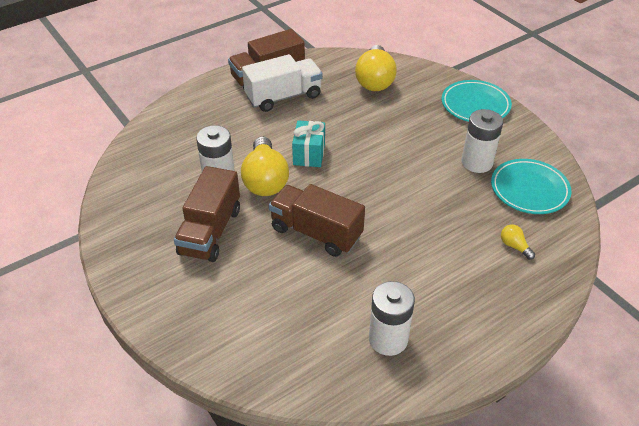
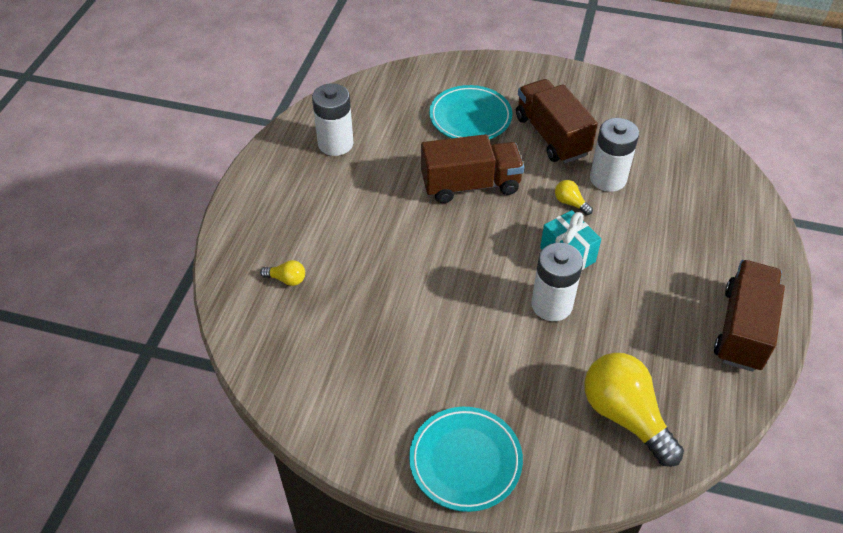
camera: 140 degrees right, 5 degrees up
yellow light bulb [241,137,289,196] -> yellow light bulb [555,180,593,215], size x0.43
white truck [242,54,323,112] -> none
white battery [462,109,503,173] -> white battery moved to [531,243,583,321]
turquoise plate [491,159,571,214] -> turquoise plate moved to [429,85,512,139]

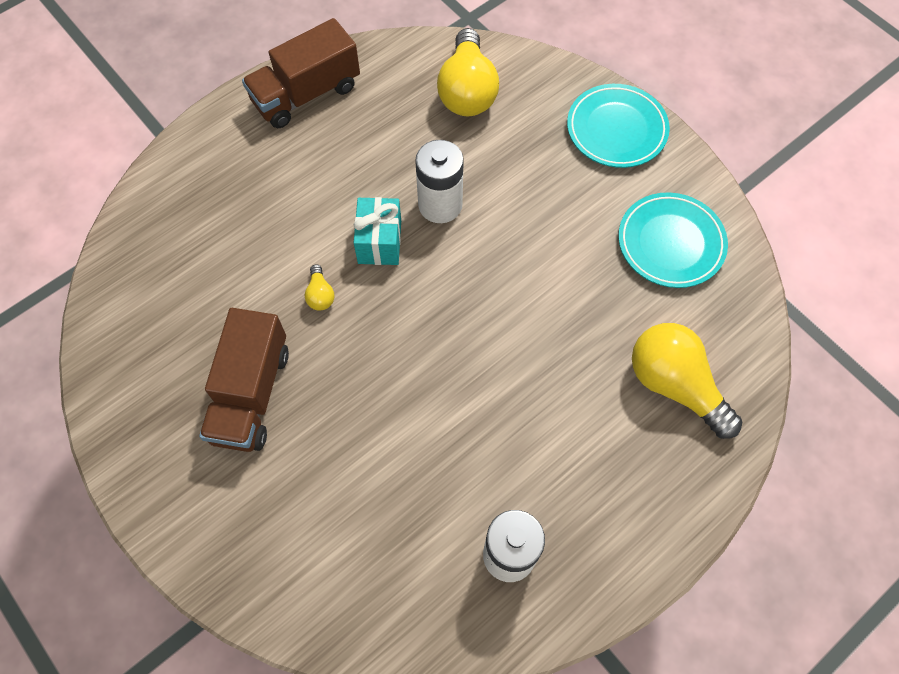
camera: 145 degrees left, 15 degrees up
yellow light bulb [260,260,305,286] -> yellow light bulb [632,323,742,439], size x2.30
brown truck [421,134,524,203] -> none
turquoise plate [429,85,512,139] -> turquoise plate moved to [618,192,728,288]
white battery [590,118,639,192] -> none

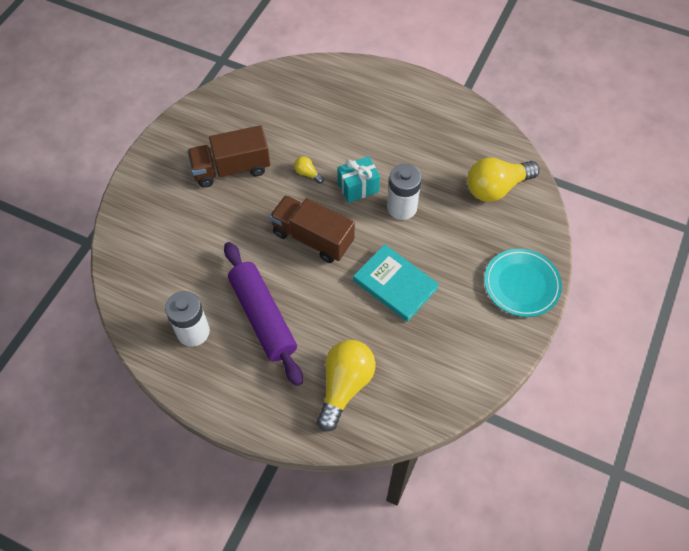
camera: 65 degrees right, 5 degrees down
brown truck [242,18,360,128] -> brown truck moved to [270,195,355,263]
yellow light bulb [305,264,335,311] -> yellow light bulb turned 75 degrees clockwise [294,156,324,184]
turquoise plate [618,192,728,288] -> none
none -> purple rolling pin [224,242,303,386]
none -> turquoise book [353,244,439,322]

